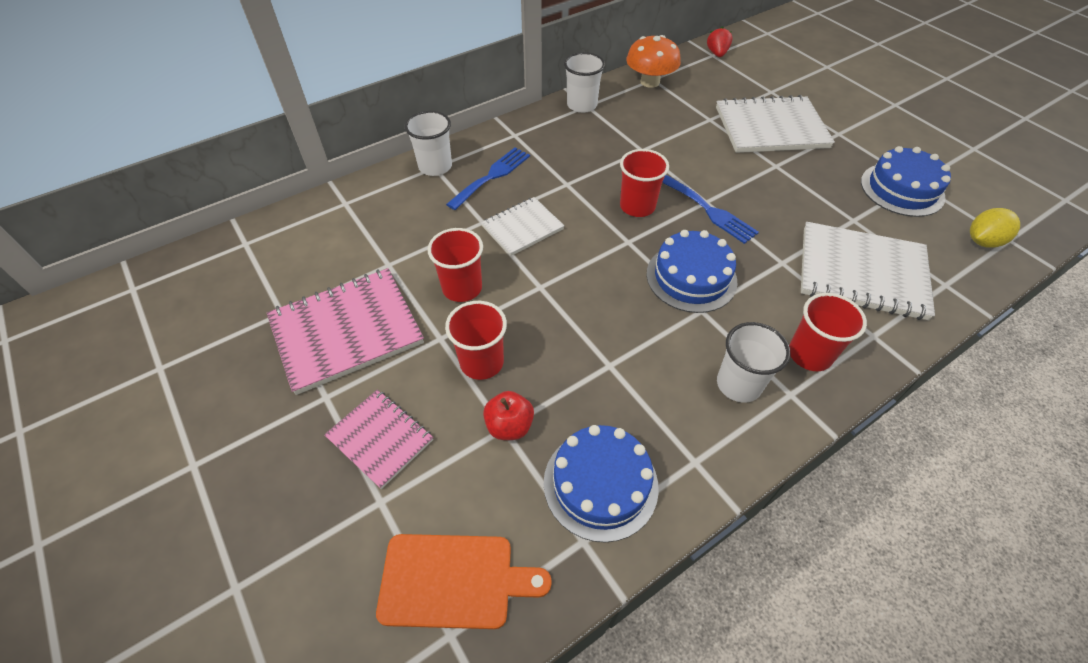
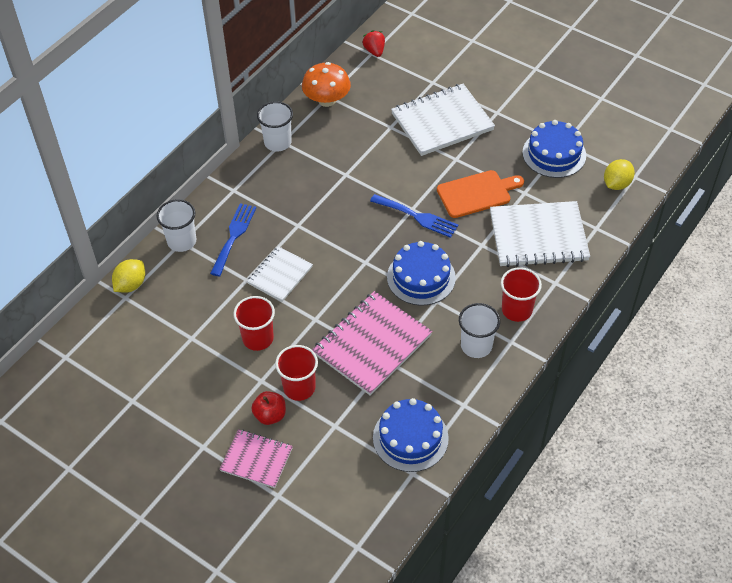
camera: 20 degrees left, 0 degrees up
pink notebook [267,268,424,395] -> pink notebook moved to [312,291,432,396]
orange cutting board [376,534,552,629] -> orange cutting board moved to [437,170,524,218]
red apple [483,391,534,440] -> red apple moved to [251,391,286,425]
red cup [620,149,669,217] -> none
none -> yellow lemon [112,259,145,293]

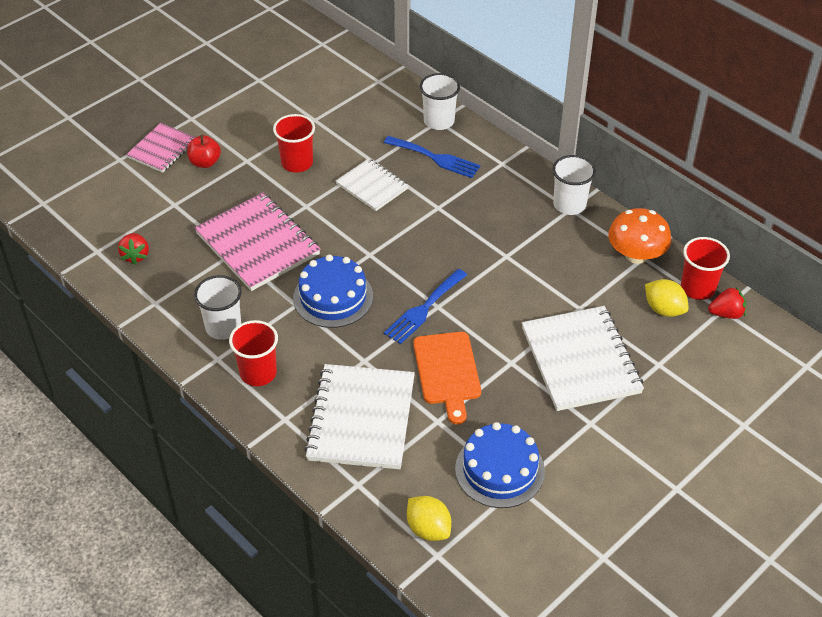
camera: 100 degrees right, 5 degrees down
yellow lemon [112,259,145,293] -> yellow lemon moved to [645,279,689,317]
red cup [275,345,318,401] -> red cup moved to [681,237,730,300]
blue cake [373,398,449,472] -> red strawberry [118,233,149,265]

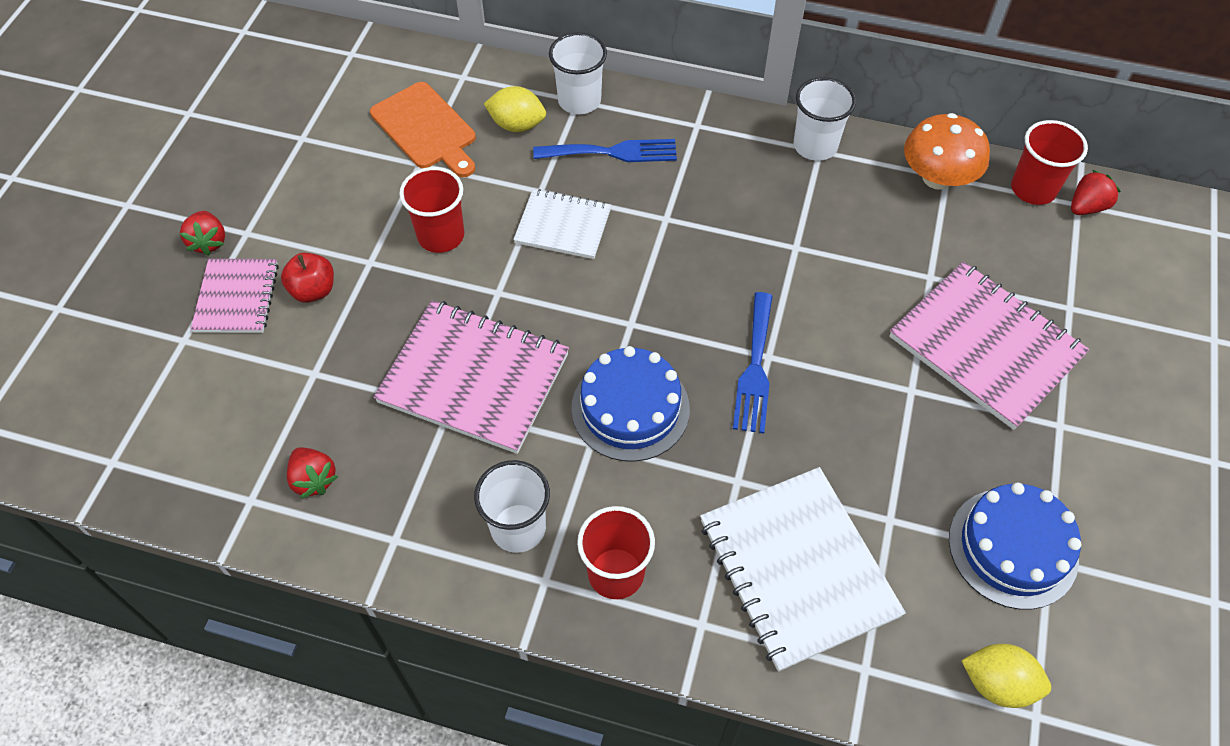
camera: 30 degrees left, 10 degrees up
orange cutting board [413,332,481,424] -> orange cutting board moved to [370,82,476,177]
white notebook [522,306,644,411] -> pink notebook [889,261,1089,430]
yellow lemon [645,279,689,317] -> yellow lemon moved to [484,86,546,132]
none -> red strawberry [180,211,225,256]

